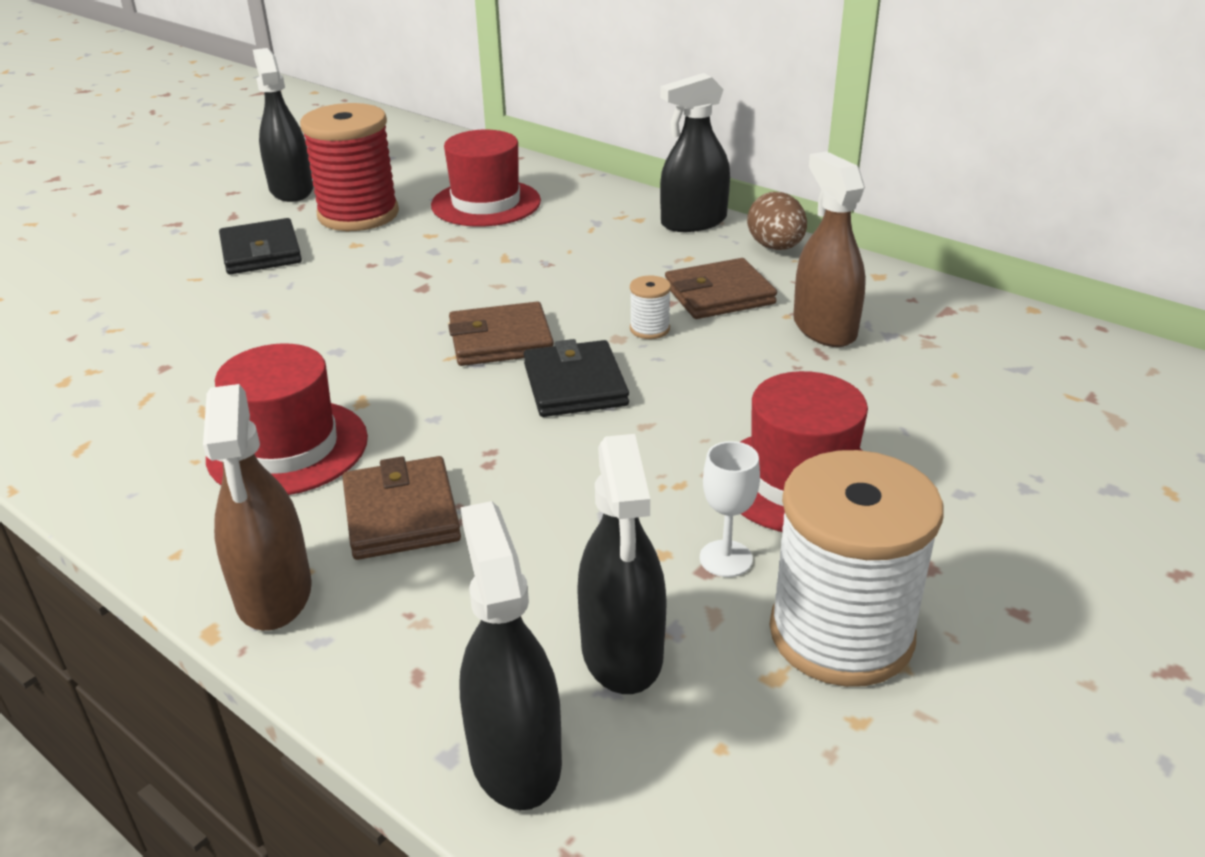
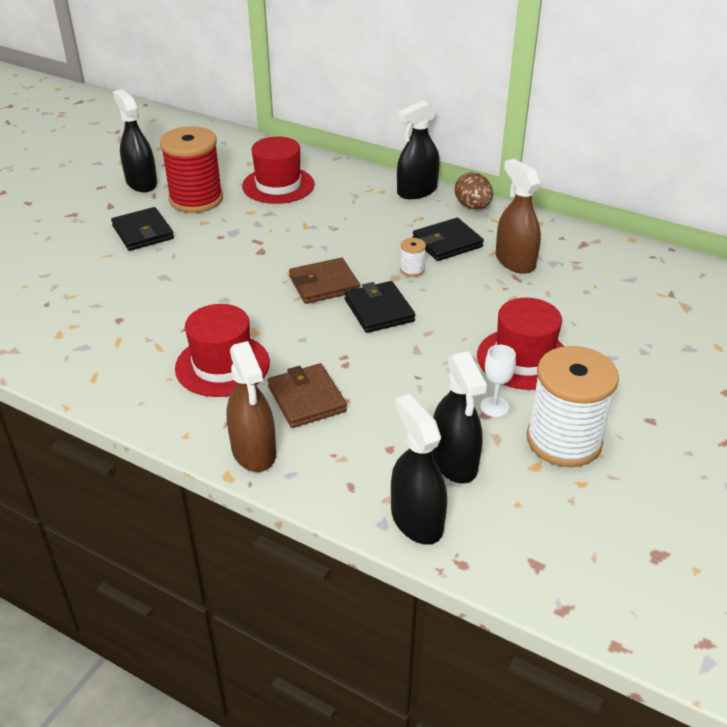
camera: 10 degrees left, 5 degrees up
brown wallet [665,258,777,319] -> black wallet [412,218,484,261]

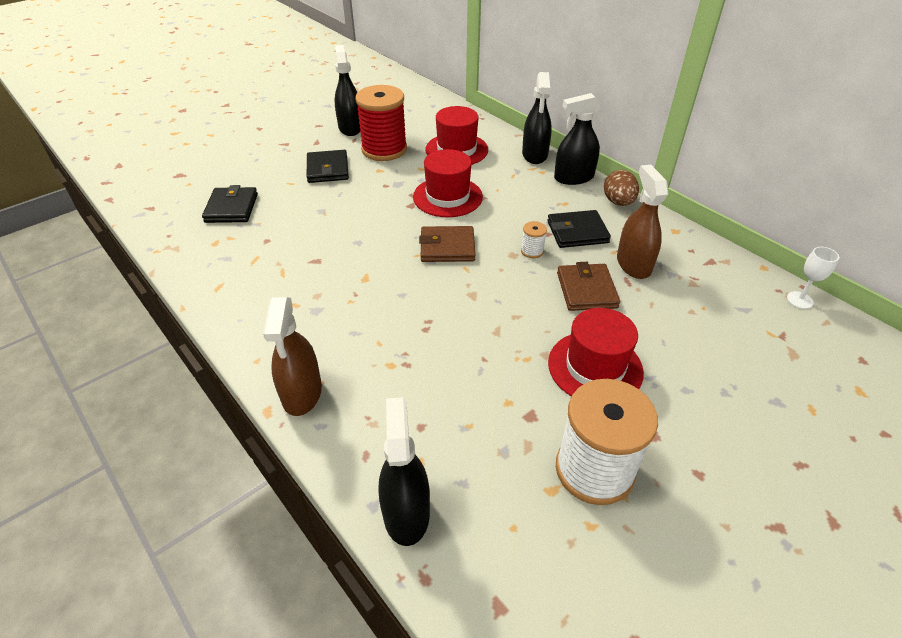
camera: 20 degrees right, 5 degrees up
red hat [175,304,270,397] -> red hat moved to [413,149,483,217]
brown wallet [268,363,347,428] -> brown wallet moved to [557,262,620,311]
black wallet [345,281,415,333] -> black wallet moved to [202,185,258,223]
black spray bottle [432,351,487,484] -> black spray bottle moved to [522,72,552,164]
white goblet [480,345,516,417] -> white goblet moved to [787,247,839,309]

